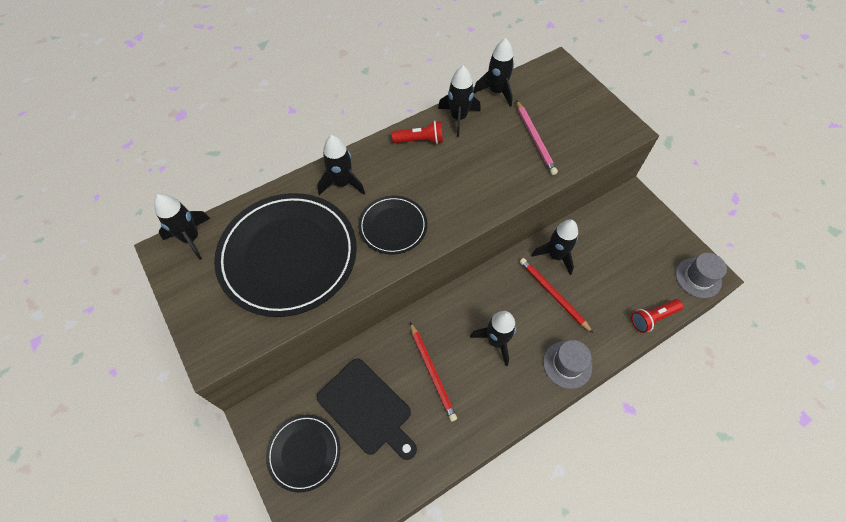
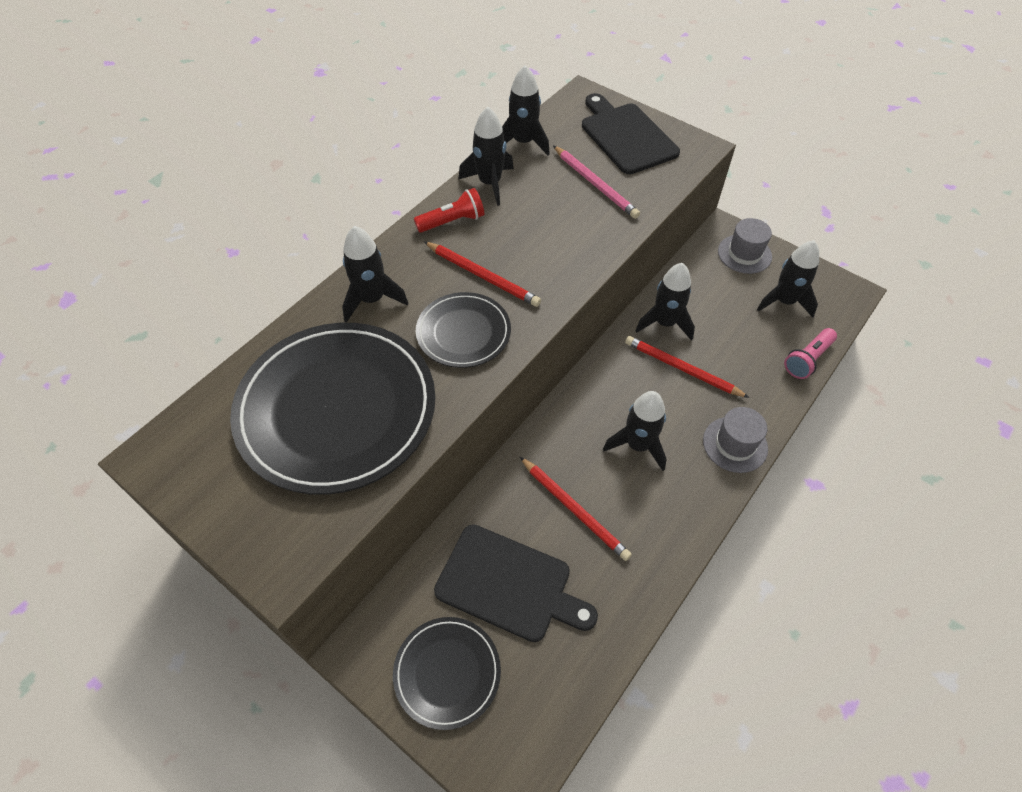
camera: 20 degrees left, 5 degrees down
black rocket [154,194,210,260] -> black rocket moved to [757,240,819,317]
red flashlight [631,299,683,333] -> pink flashlight [784,328,837,379]
grey hat [676,253,727,298] -> grey hat moved to [718,218,772,274]
none -> red pencil [424,242,541,307]
none -> black cutting board [582,93,680,174]

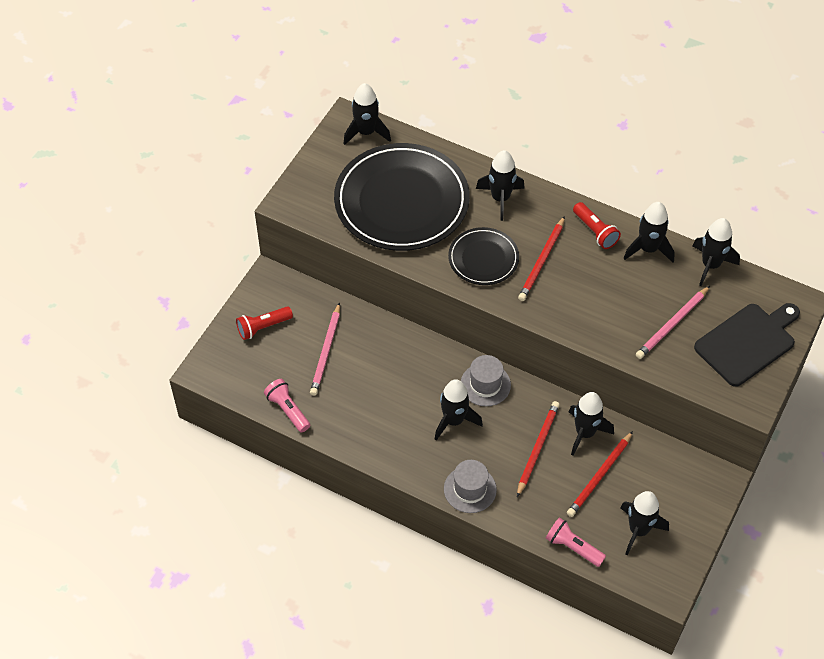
camera: 80 degrees right, 0 degrees up
black plate [393,617,501,730] -> red flashlight [236,306,293,340]
black cutting board [434,524,598,642] -> pink pencil [310,302,340,396]
red pencil [520,457,632,561] -> red pencil moved to [567,431,633,517]
grey hat [718,218,772,274] -> grey hat moved to [461,355,511,406]
none -> pink flashlight [264,379,310,433]
none -> black rocket [343,83,391,145]

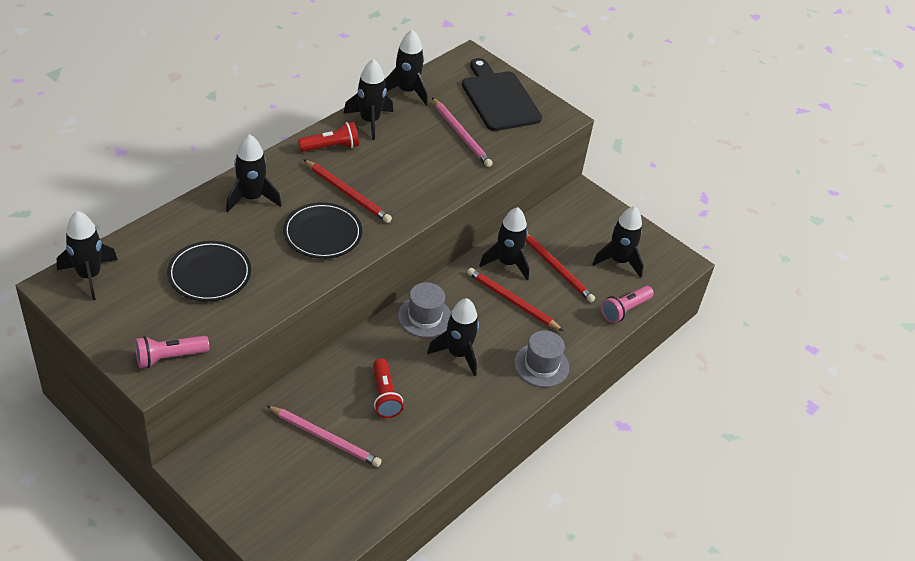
camera: 80 degrees left, 10 degrees down
red flashlight [236,306,293,340] -> red flashlight moved to [373,358,403,418]
pink flashlight [264,379,310,433] -> pink flashlight moved to [135,336,209,368]
black plate [334,143,470,251] -> black plate [167,241,251,302], size x0.51

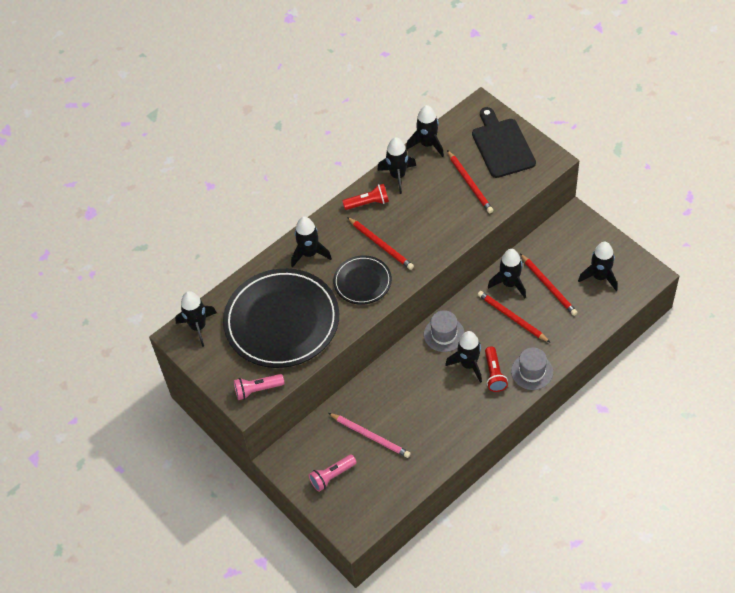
camera: 15 degrees right, 10 degrees up
black plate [167,241,251,302] -> black plate [223,268,339,368], size x1.96
red flashlight [373,358,403,418] -> red flashlight moved to [485,346,508,392]
pink pencil [432,98,493,167] -> red pencil [447,150,493,213]
pink flashlight [601,286,654,323] -> pink flashlight moved to [309,454,357,492]

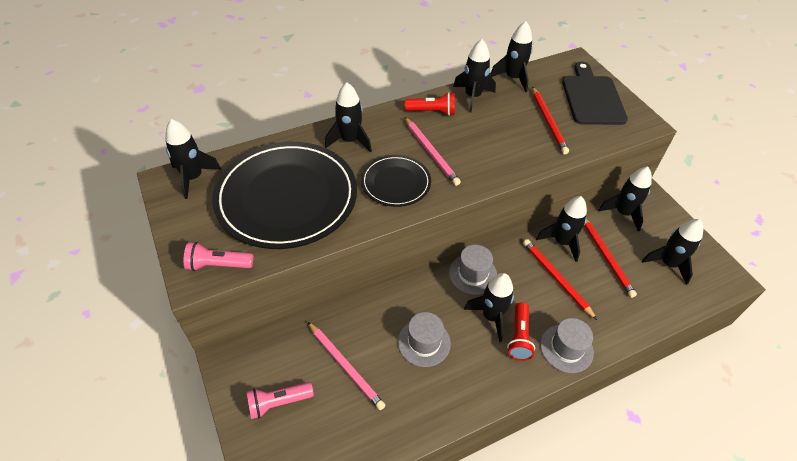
camera: 10 degrees right, 5 degrees down
red pencil [347,217,414,270] -> pink pencil [405,117,461,186]
none -> grey hat [398,312,451,367]
none -> black rocket [598,167,652,231]

